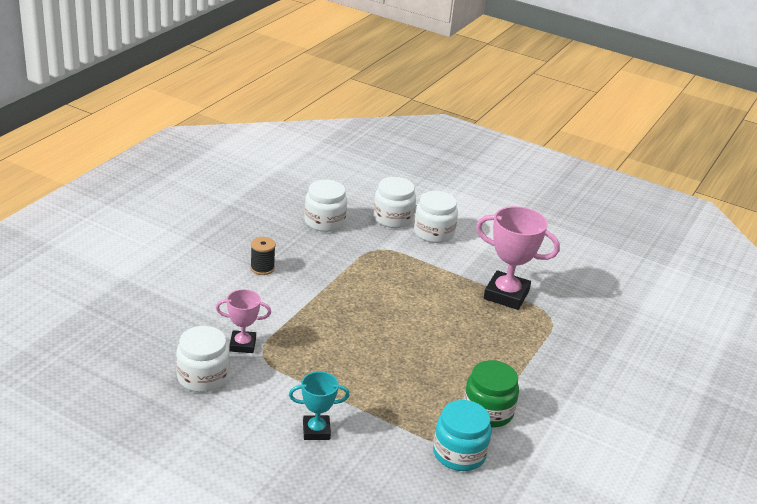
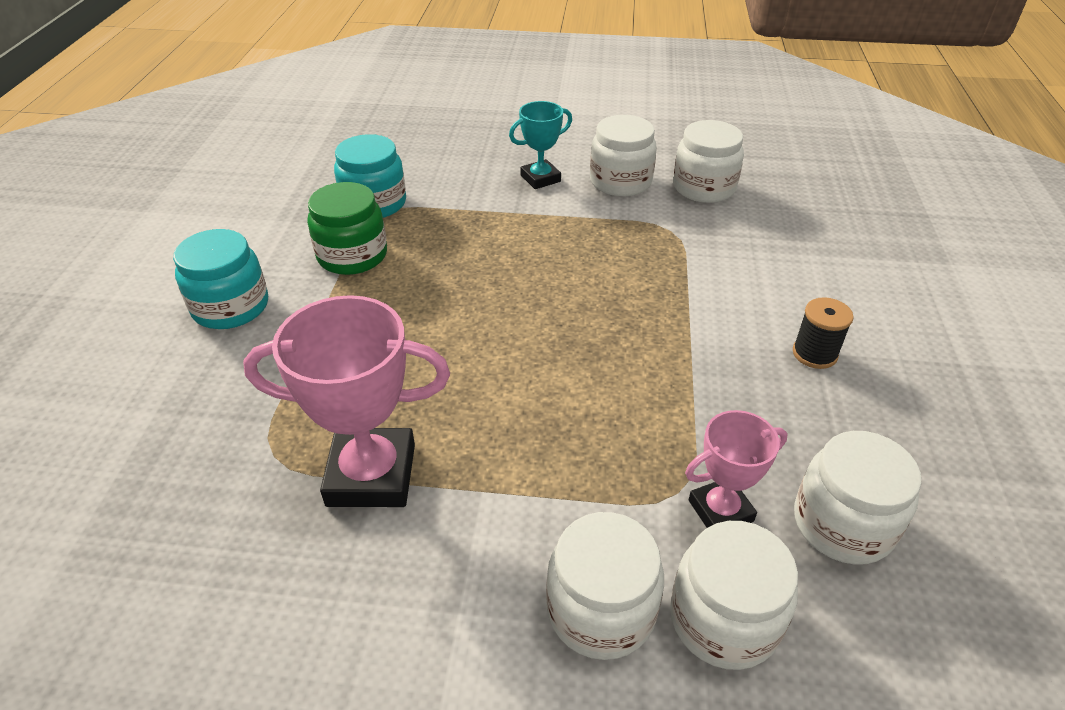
camera: 160 degrees right, 10 degrees up
pink trophy [216,289,271,353] -> pink trophy moved to [685,410,788,528]
none -> turquoise jar [173,229,268,329]
none -> white jar [590,115,657,197]

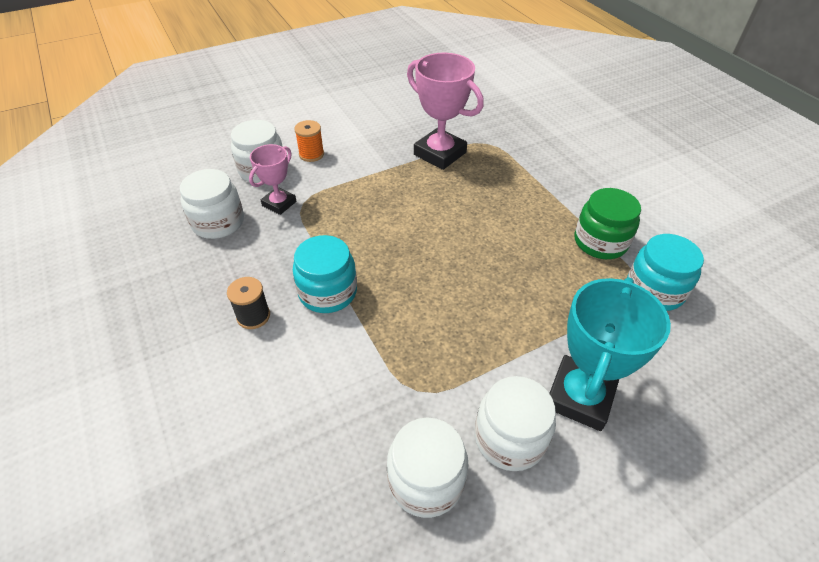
camera: 145 degrees right, 5 degrees up
turquoise jar [173,229,268,329] -> turquoise jar moved to [293,235,357,313]
pink trophy [243,295,450,507] -> pink trophy turned 75 degrees clockwise [407,53,484,170]
turquoise trophy [509,101,572,189] -> turquoise trophy [549,278,671,431], size x1.71
white jar [546,512,664,660] -> orange spool [294,120,324,162]

